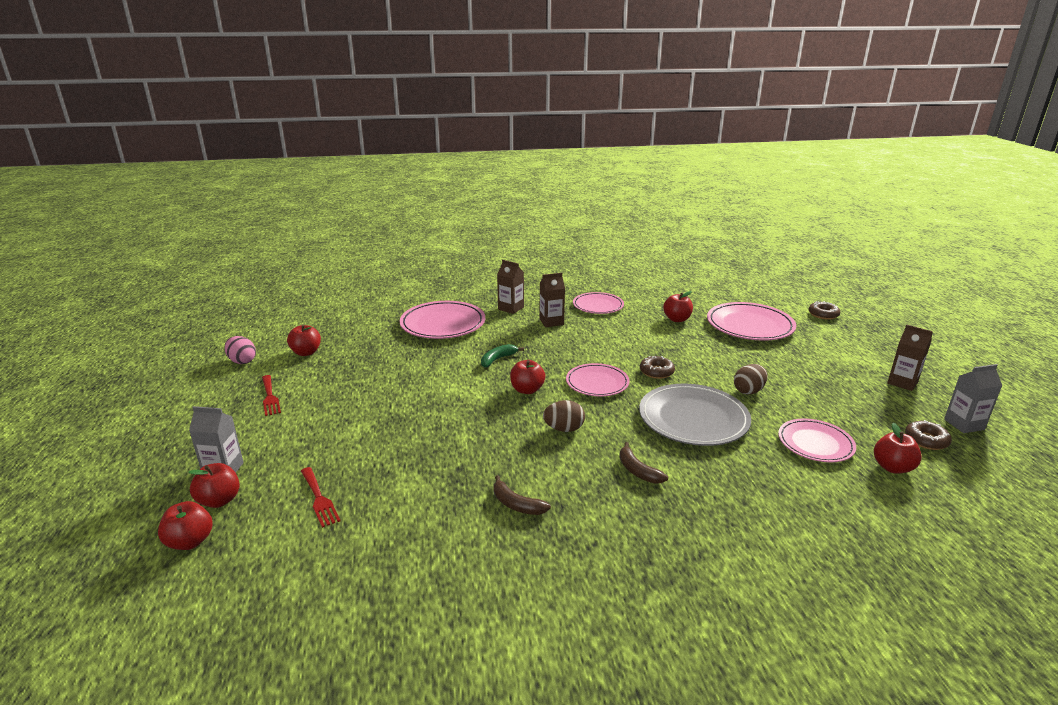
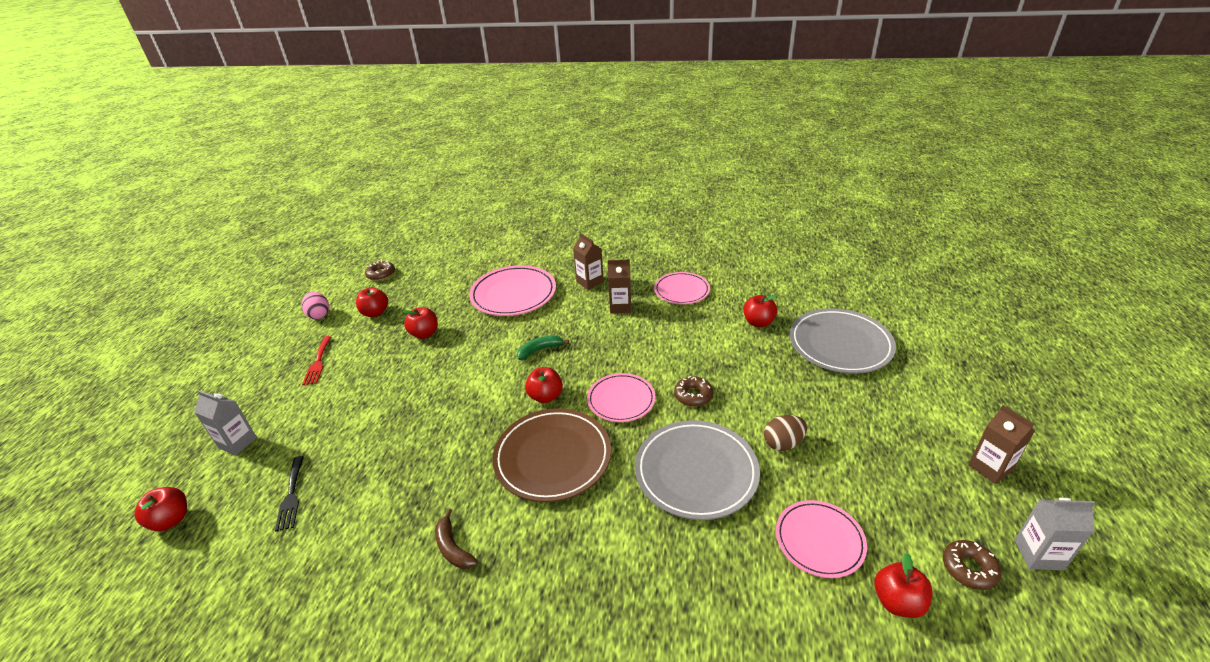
camera: 20 degrees right, 10 degrees up
red apple [188,463,240,508] -> red apple moved to [403,307,438,339]
red fork [301,467,341,528] -> black fork [275,456,304,532]
brown egg [543,400,585,432] -> brown plate [492,408,611,502]
brown banana [620,442,668,484] -> none
pink plate [707,302,796,341] -> grey plate [790,308,896,374]
brown donut [808,301,840,320] -> brown donut moved to [365,260,395,281]

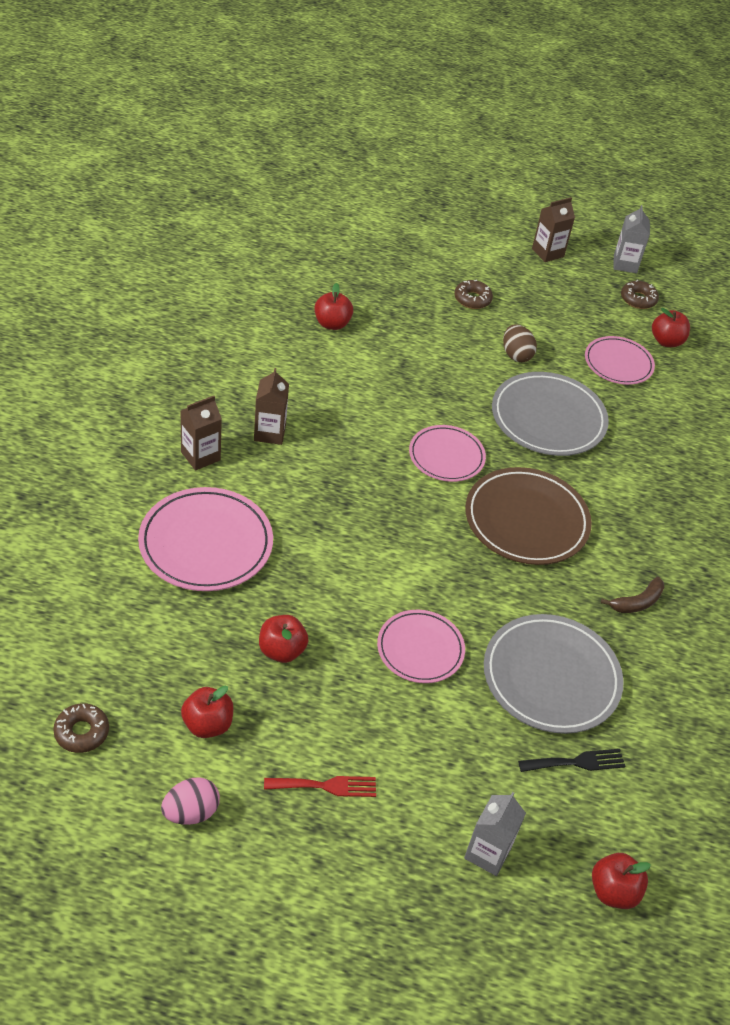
camera: 95 degrees left, 10 degrees up
green banana [517,335,569,360] -> none
red apple [525,367,563,403] -> none
pink plate [654,272,710,304] -> pink plate moved to [377,610,465,683]
brown donut [674,376,713,407] -> brown donut moved to [454,280,493,309]
grey plate [790,308,896,374] -> grey plate moved to [484,614,624,734]

